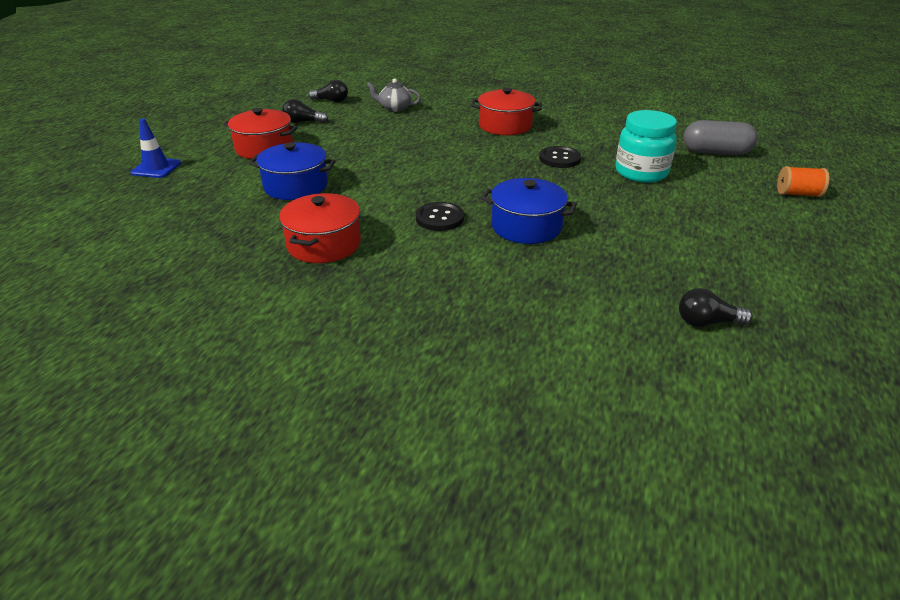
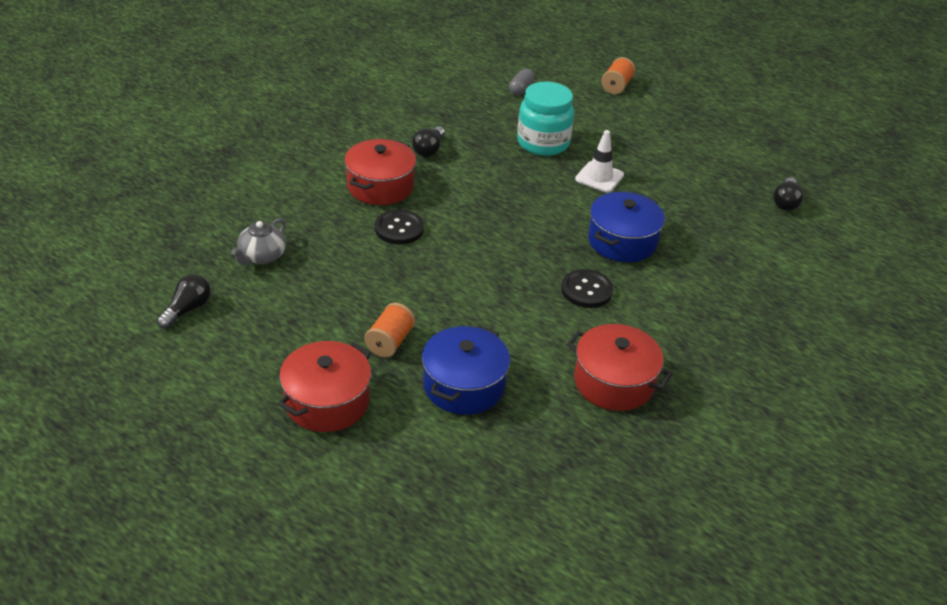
camera: 75 degrees left, 5 degrees up
blue traffic cone [131,119,181,178] -> none
black light bulb [282,99,328,123] -> black light bulb moved to [412,126,445,157]
black button [539,146,581,168] -> black button moved to [375,210,424,244]
grey capsule [683,120,758,155] -> grey capsule [509,69,535,95], size x0.55
none -> orange spool [364,303,416,357]
none -> white traffic cone [575,130,624,192]

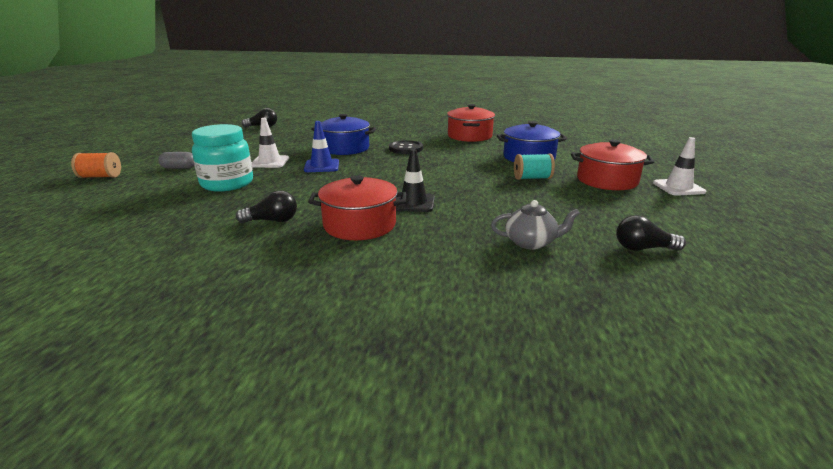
camera: 115 degrees left, 15 degrees down
orange spool [364,303,416,357] -> turquoise spool [514,154,555,180]
black button [375,210,424,244] -> black traffic cone [396,149,435,212]
grey capsule [509,69,535,95] -> grey capsule moved to [158,152,194,169]
none -> blue traffic cone [304,121,339,172]
none -> white traffic cone [653,137,706,196]

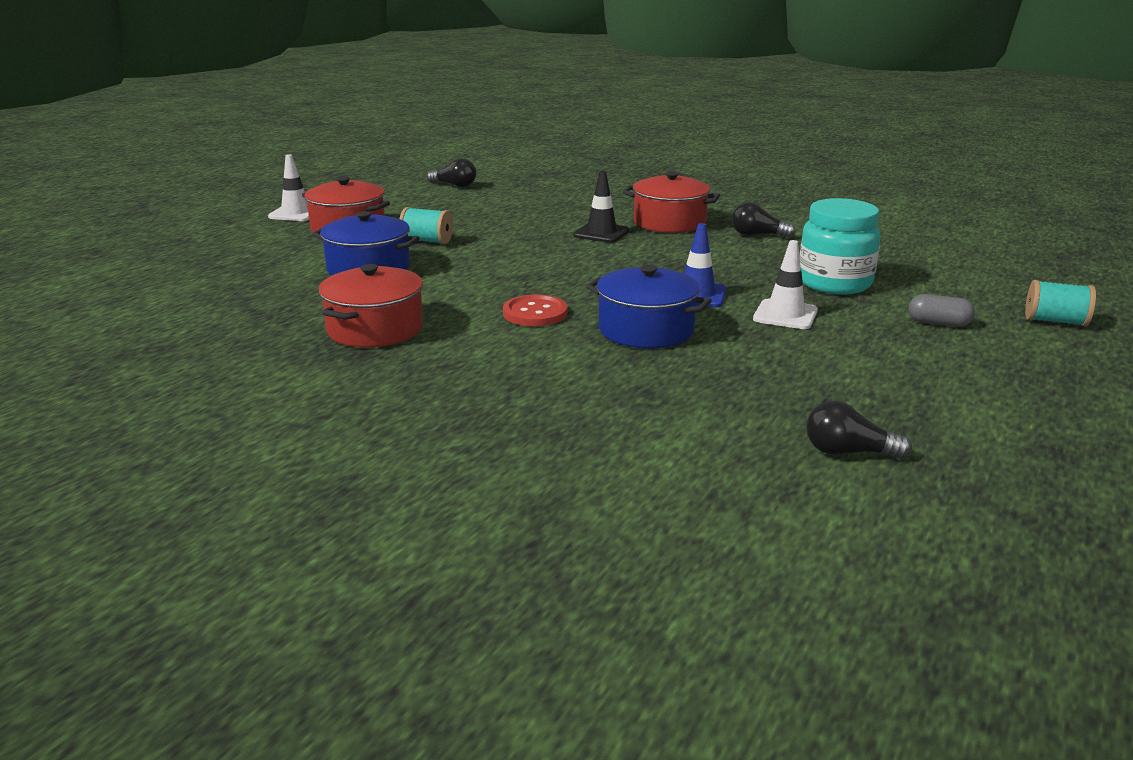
camera: 160 degrees left, 0 degrees up
orange spool [71,152,121,178] -> turquoise spool [1025,280,1096,326]
black button [389,140,423,154] -> red button [503,294,568,326]
grey teapot [491,200,580,250] -> none

